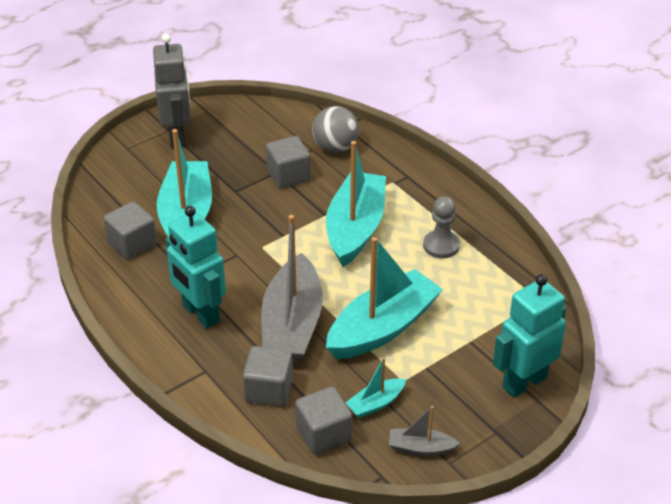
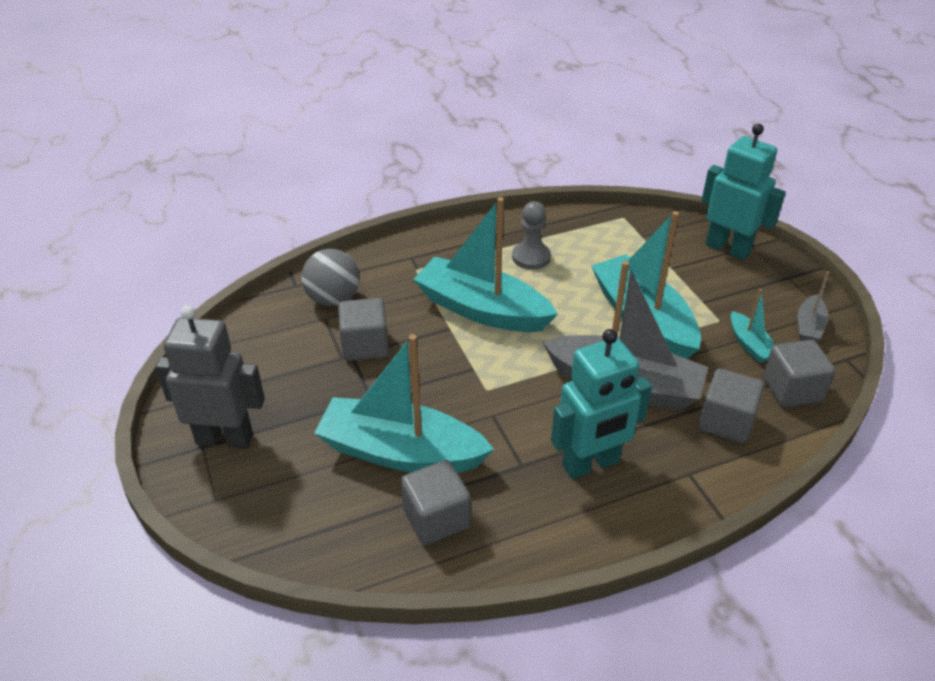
camera: 75 degrees left, 0 degrees up
turquoise robot [493,274,566,398] -> turquoise robot turned 150 degrees clockwise [702,124,786,260]

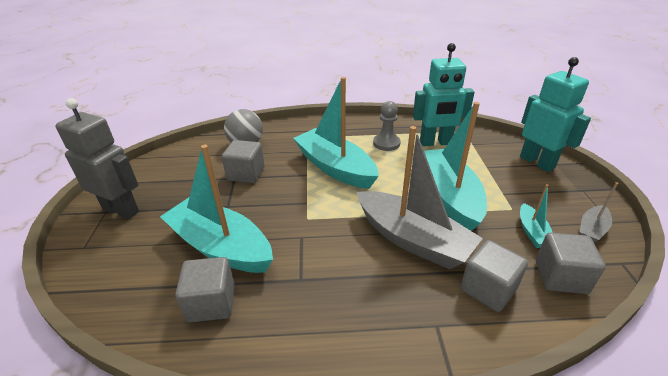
camera: 20 degrees right, 5 degrees down
turquoise robot [551,329,652,479] -> turquoise robot moved to [413,43,475,146]

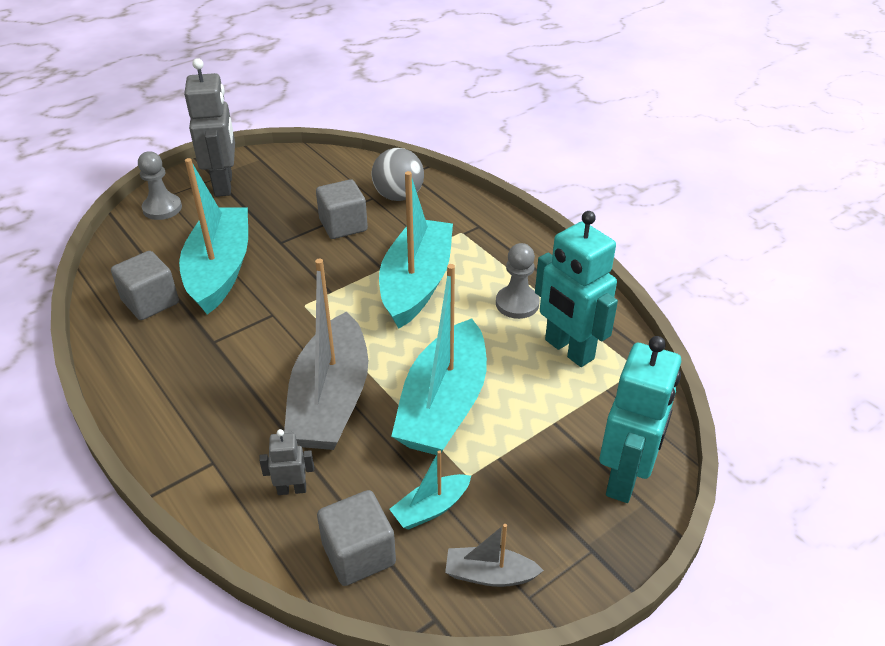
camera: 55 degrees right, 5 degrees up
turquoise boat [424,102,487,231] -> turquoise boat turned 150 degrees clockwise [391,264,487,455]
grey cube [460,240,528,312] -> grey robot [259,429,314,495]
none -> grey pawn [138,151,182,220]

